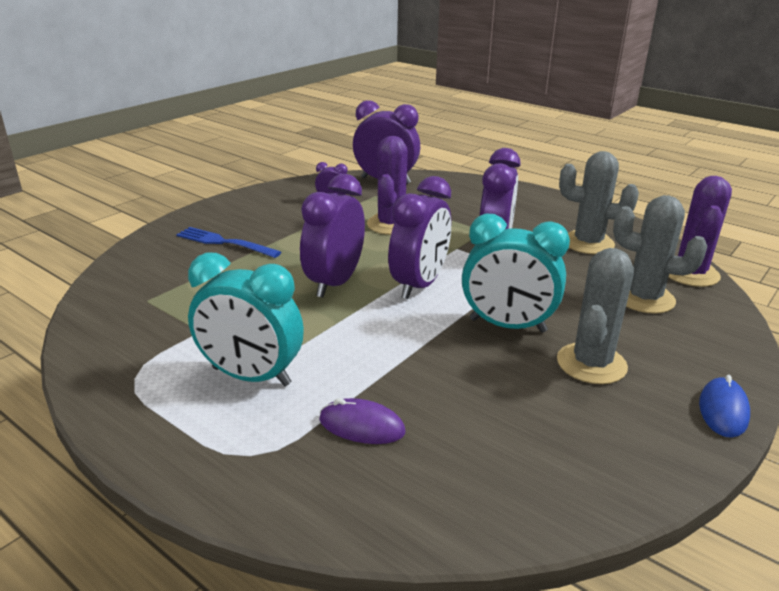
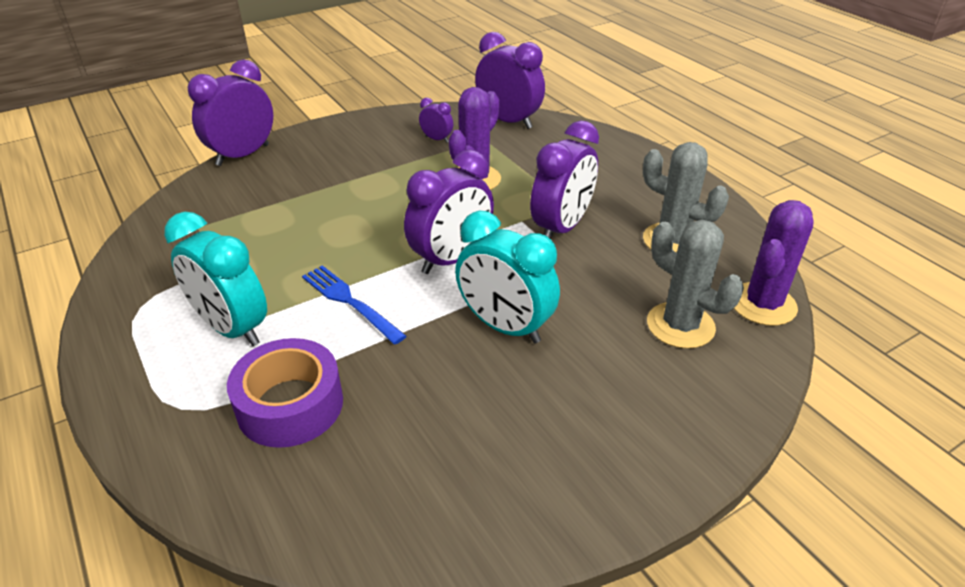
camera: 20 degrees right, 10 degrees up
blue fork [176,227,281,258] -> blue fork moved to [302,265,406,344]
purple clock [300,174,365,298] -> purple clock moved to [187,59,273,166]
purple mouse [319,398,405,444] -> purple tape [227,338,343,448]
grey cactus [557,248,634,384] -> none
blue mouse [699,375,750,438] -> none

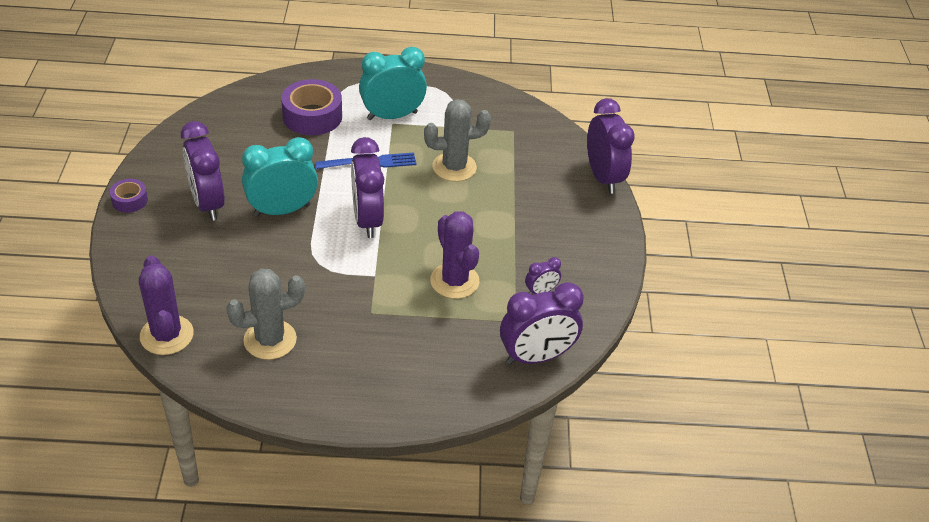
camera: 120 degrees right, 5 degrees up
purple clock [530,121,599,239] -> purple clock moved to [181,121,225,221]
grey cactus [647,220,744,349] -> grey cactus moved to [424,99,491,182]
none -> purple tape [110,179,148,213]

